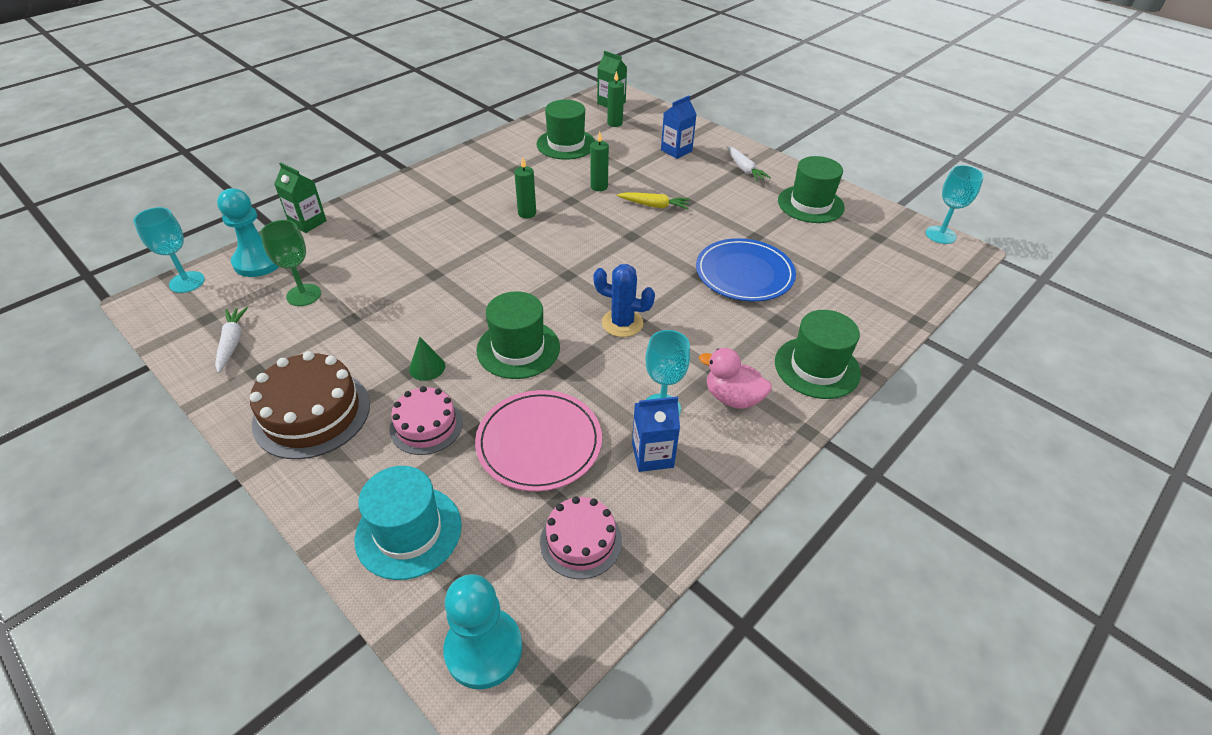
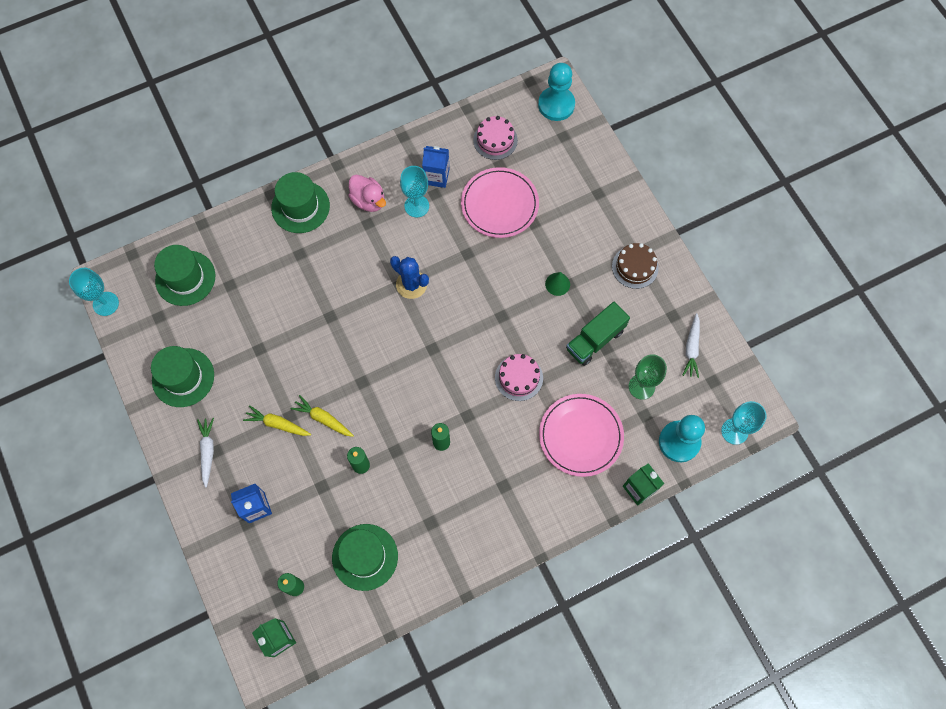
camera: 160 degrees left, 25 degrees up
brown cake [250,351,370,459] -> brown cake [612,243,659,289], size x0.63
turquoise hat [355,466,462,580] -> none
pink cake [390,386,463,455] -> pink cake moved to [495,354,543,401]
green hat [476,291,560,379] -> green hat moved to [154,245,215,306]
blue plate [696,238,796,302] -> none
none -> yellow carrot [243,405,311,436]
none -> pink plate [539,394,624,477]
none -> green truck [566,302,630,366]

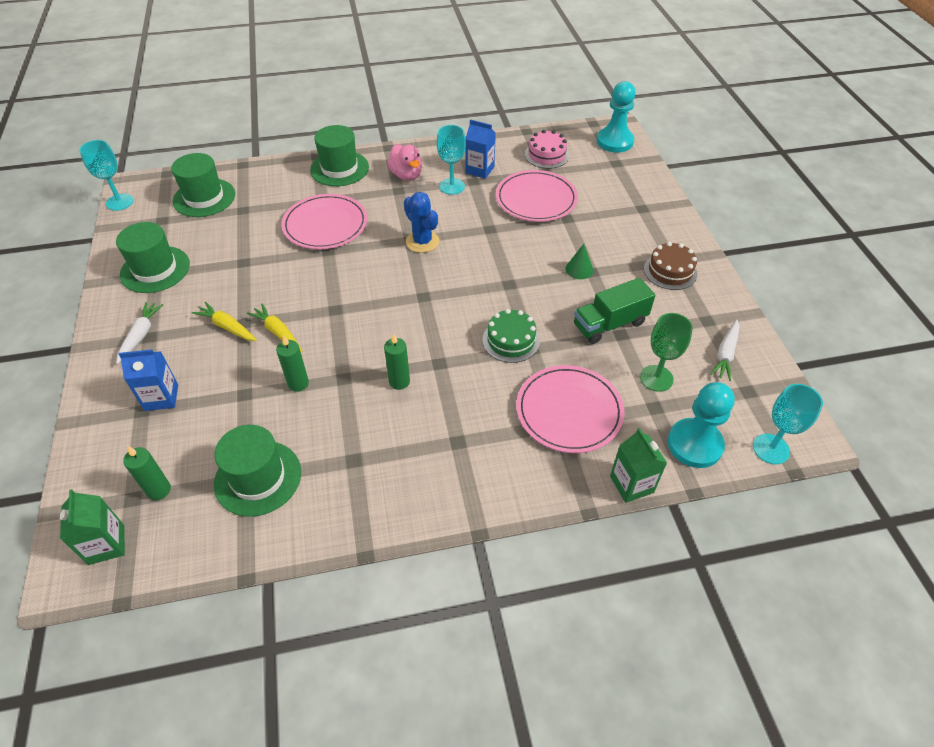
camera: 15 degrees right, 20 degrees down
pink cake [495,354,543,401] -> green cake [482,309,540,363]
none -> pink plate [281,194,367,249]

